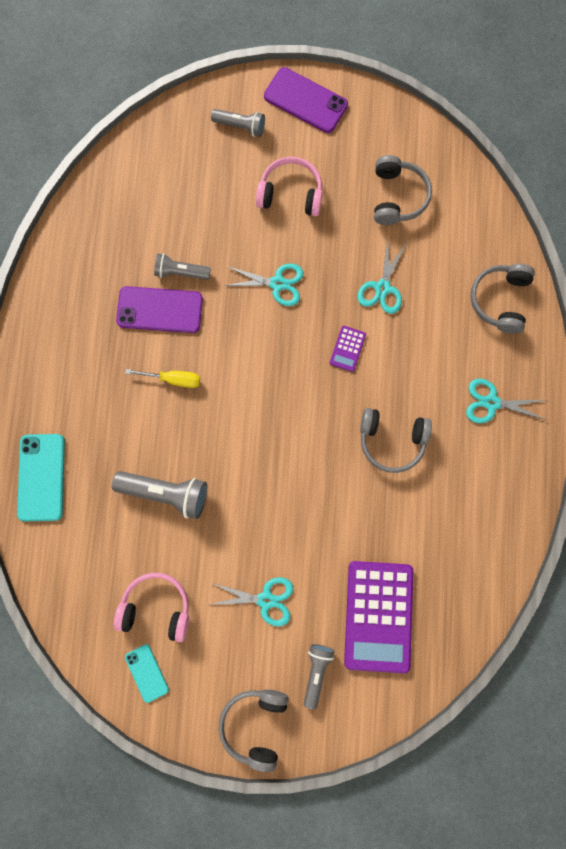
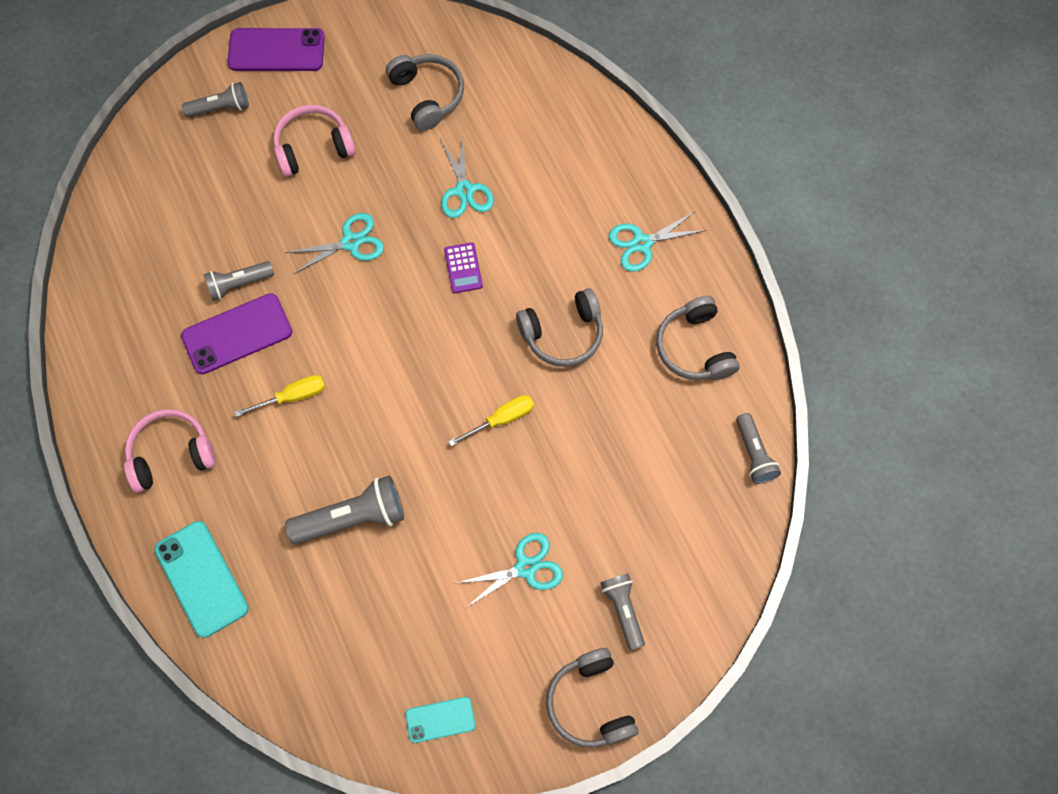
camera: 30 degrees left, 10 degrees down
pink headphones [114,573,189,642] -> pink headphones moved to [124,409,216,492]
turquoise phone [125,644,169,703] -> turquoise phone turned 45 degrees counterclockwise [405,697,475,743]
purple calculator [344,561,413,673] -> none
grey headphones [471,264,535,334] -> grey headphones moved to [656,296,740,380]
none -> yellow screwdriver [448,395,534,446]
none -> grey flashlight [736,413,781,484]

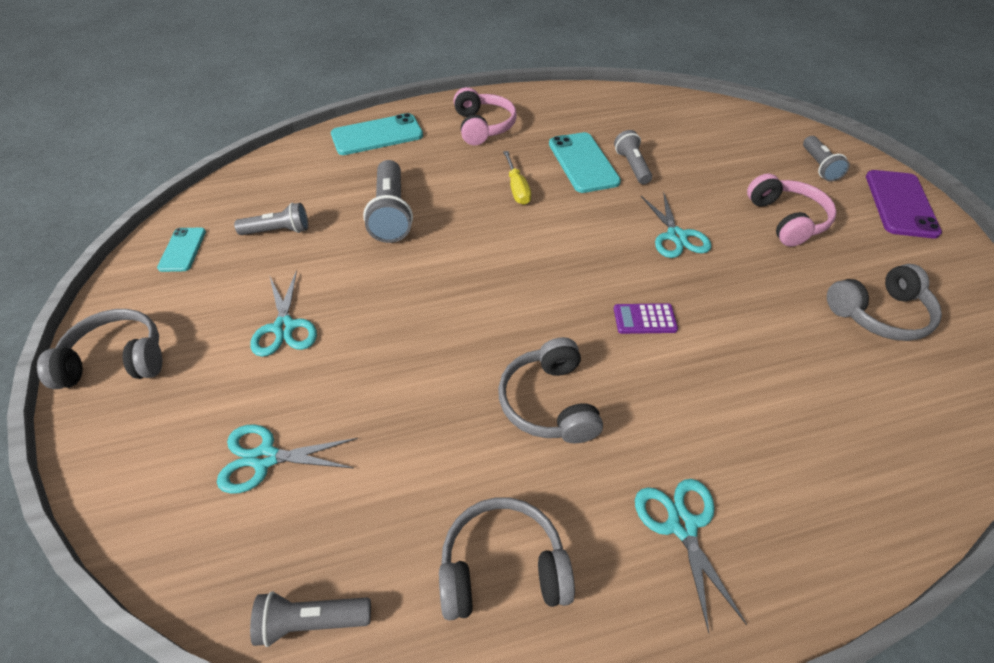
camera: 100 degrees right, 20 degrees down
purple phone [181,293,292,374] -> turquoise phone [549,132,621,193]
turquoise scissors [440,137,494,218] -> turquoise scissors moved to [217,424,358,494]
yellow screwdriver [448,395,534,446] -> none
grey flashlight [600,573,645,650] -> grey flashlight moved to [234,203,308,235]

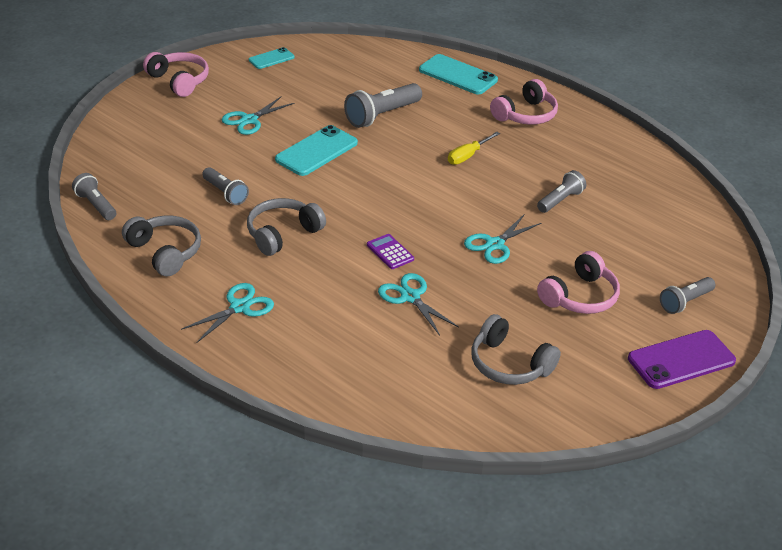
camera: 55 degrees right, 10 degrees down
grey headphones [37,309,162,389] -> pink headphones [143,52,209,97]
turquoise scissors [217,424,358,494] -> turquoise scissors moved to [378,273,459,336]
grey flashlight [234,203,308,235] -> grey flashlight moved to [202,167,249,205]
turquoise phone [549,132,621,193] -> turquoise phone moved to [275,125,358,176]

